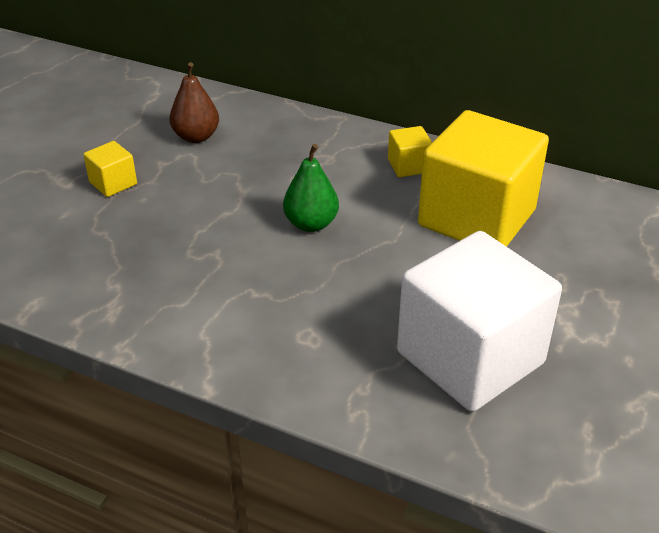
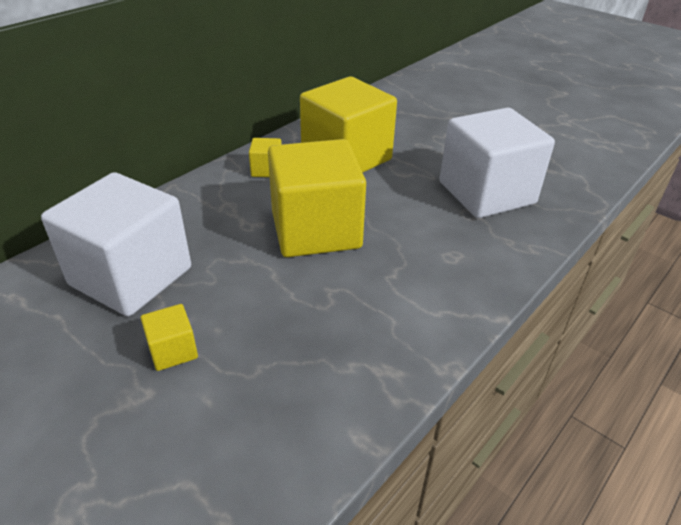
camera: 75 degrees left, 0 degrees up
brown pear [169,62,219,143] -> white cube [41,172,191,316]
green pear [283,144,339,232] -> yellow cube [268,139,366,257]

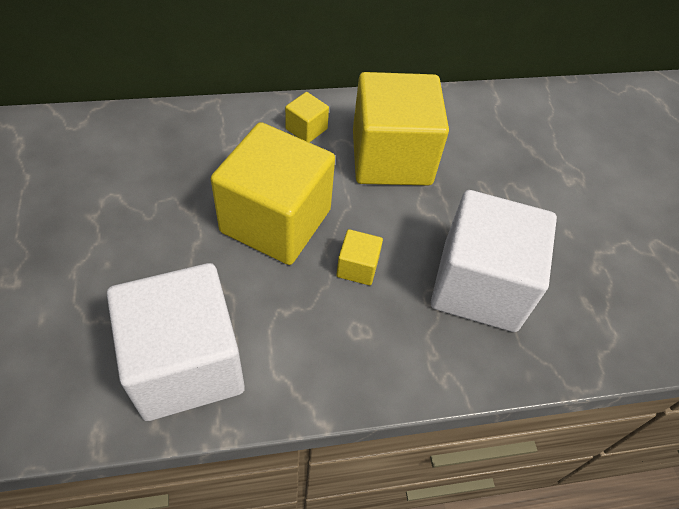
camera: 35 degrees right, 15 degrees up
white cube [41,172,191,316] -> white cube moved to [107,263,245,421]
yellow cube [141,304,198,371] -> yellow cube moved to [336,229,383,285]

